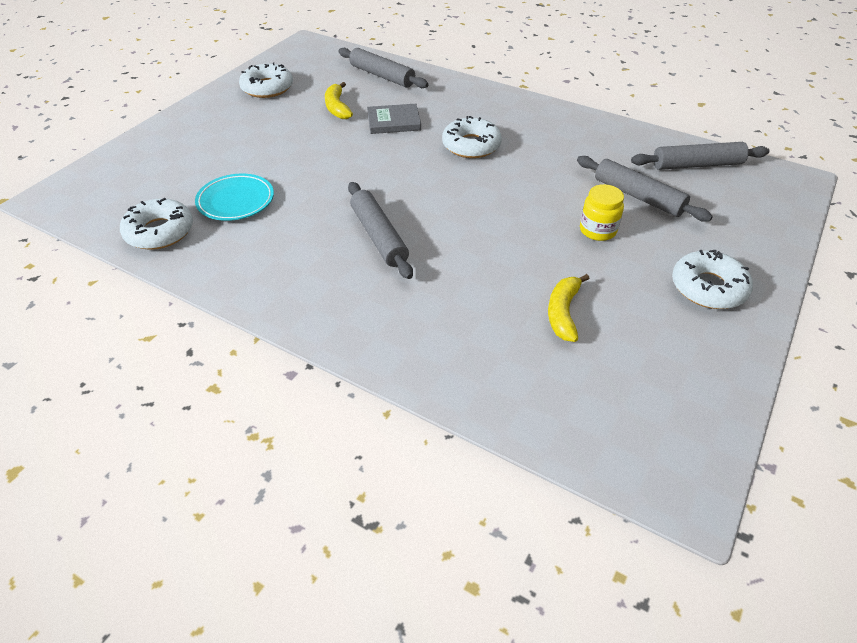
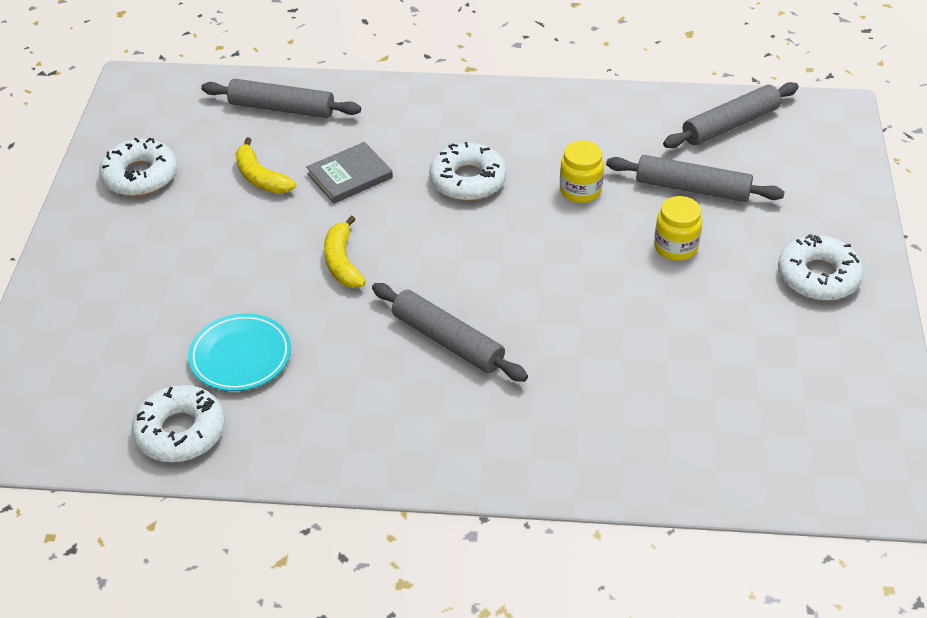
camera: 25 degrees left, 0 degrees up
yellow banana [548,274,590,342] -> yellow banana moved to [324,216,366,288]
none -> yellow jar [560,141,604,203]

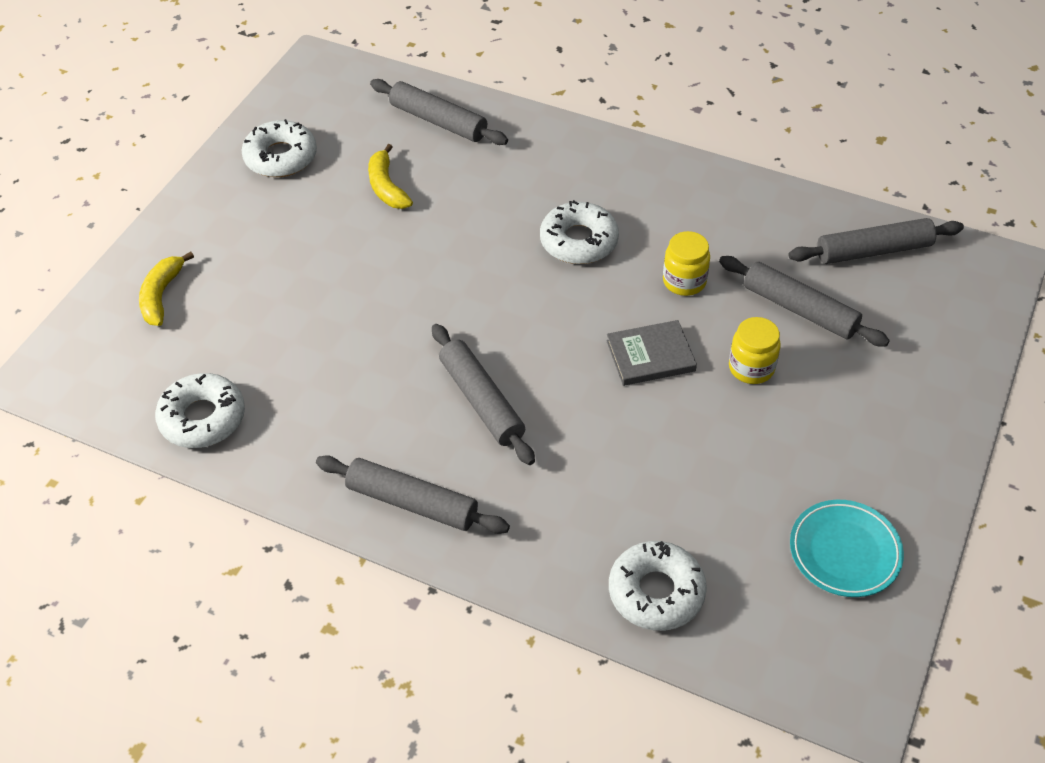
camera: 20 degrees right, 5 degrees up
turquoise plate [188,313,291,391] -> turquoise plate moved to [790,500,904,597]
grey book [306,142,393,204] -> grey book moved to [606,320,697,386]
yellow banana [324,216,366,288] -> yellow banana moved to [139,252,194,326]
white donut [778,234,864,301] -> white donut moved to [609,541,707,631]
none -> grey rolling pin [316,455,510,534]

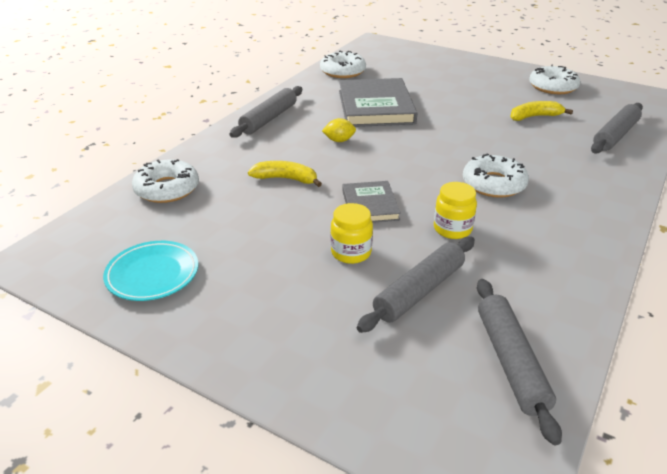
camera: 95 degrees right, 15 degrees down
yellow banana [139,252,194,326] -> yellow banana moved to [248,161,322,187]
grey rolling pin [432,324,535,465] -> yellow lemon [322,118,356,142]
none -> grey book [339,78,417,127]

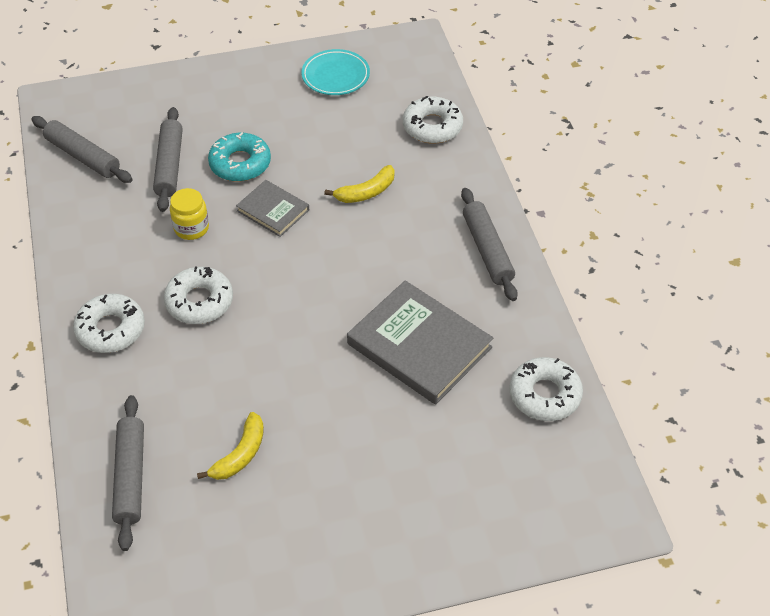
camera: 135 degrees right, 15 degrees up
yellow lemon [322,118,356,142] -> none
yellow jar [331,203,373,264] -> turquoise donut [208,132,271,182]
white donut [529,64,580,94] -> white donut moved to [73,294,145,353]

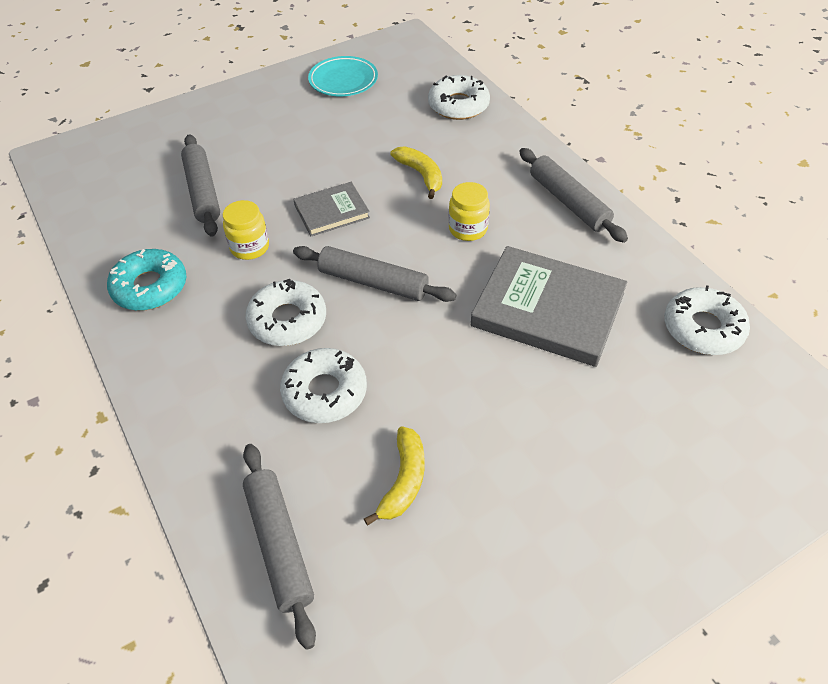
camera: 15 degrees left, 0 degrees up
grey rolling pin [31,116,133,183] -> grey rolling pin moved to [293,246,457,302]
white donut [73,294,145,353] -> white donut moved to [280,348,367,423]
turquoise donut [208,132,271,182] -> turquoise donut moved to [107,249,186,311]
grey book [236,180,309,237] -> grey book turned 45 degrees counterclockwise [293,182,370,236]
yellow banana [324,165,395,203] -> yellow banana turned 75 degrees counterclockwise [391,146,442,199]
none -> yellow jar [448,182,490,241]

